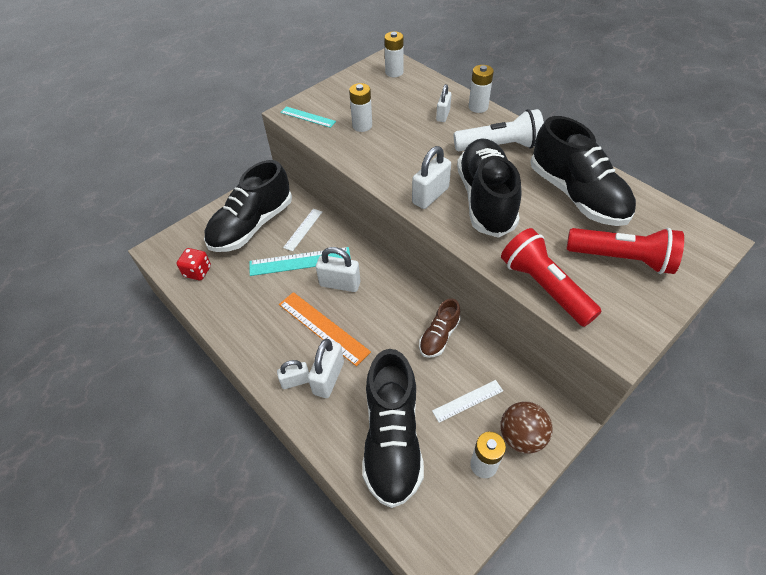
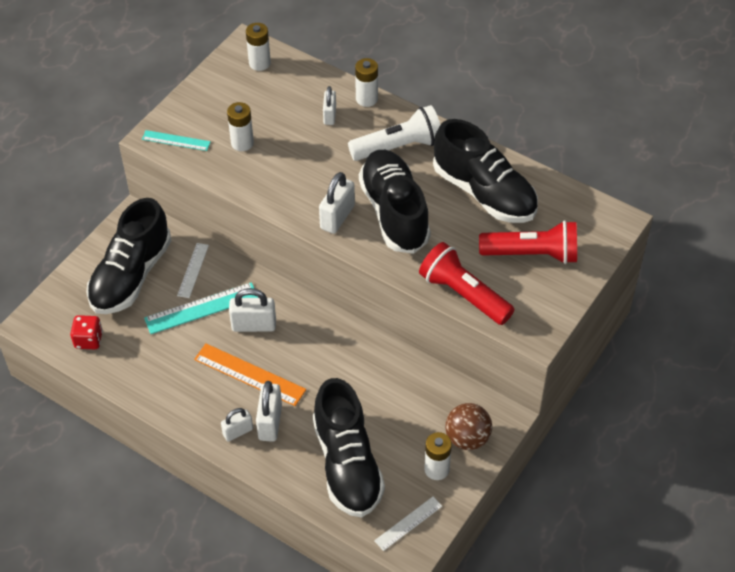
camera: 15 degrees left, 0 degrees up
brown shoe [419,298,461,358] -> none
white ruler [432,380,503,423] -> white ruler moved to [374,497,442,551]

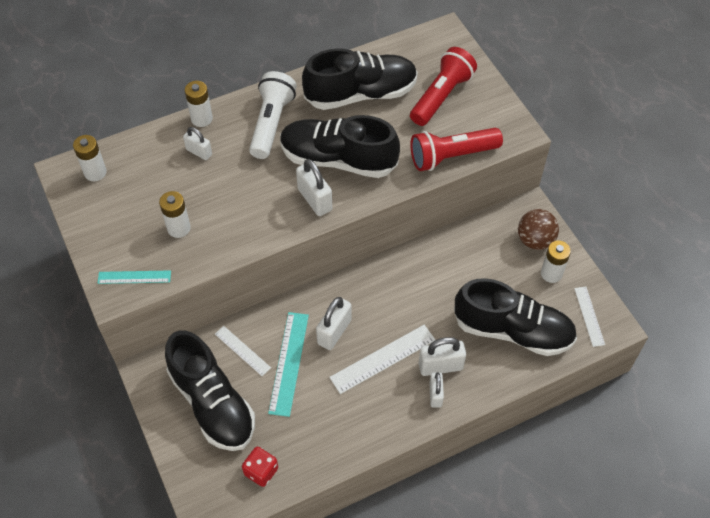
camera: 60 degrees left, 5 degrees up
turquoise ruler [142,130,211,151] -> turquoise ruler turned 45 degrees clockwise [97,270,171,284]
orange ruler [194,343,306,406] -> white ruler [329,325,435,394]
white padlock [256,381,282,442] -> white padlock turned 45 degrees counterclockwise [419,337,466,376]

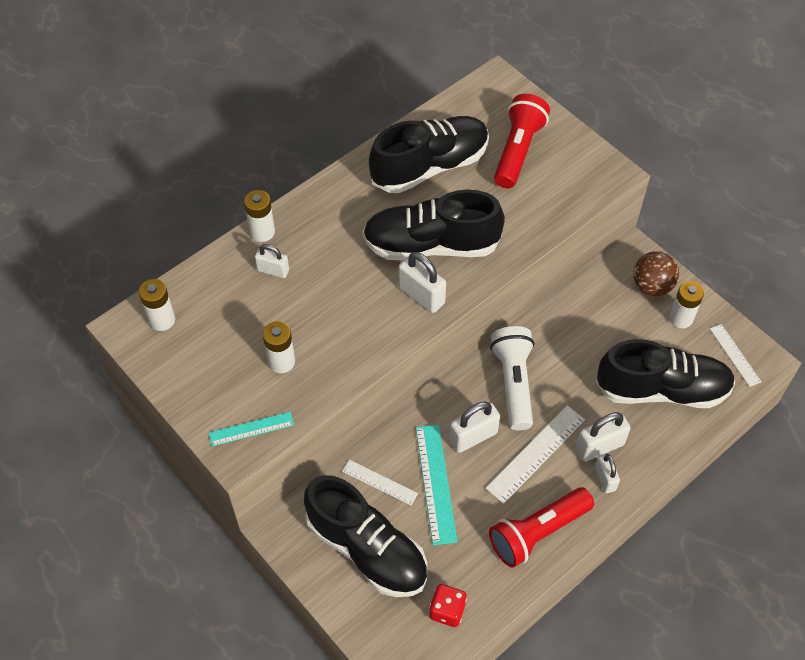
camera: 15 degrees left, 0 degrees up
white flashlight [249,71,297,159] -> white flashlight moved to [490,326,534,430]
white padlock [316,297,352,350] -> white padlock turned 45 degrees clockwise [449,401,500,453]
red flashlight [410,128,503,171] -> red flashlight moved to [489,488,594,568]

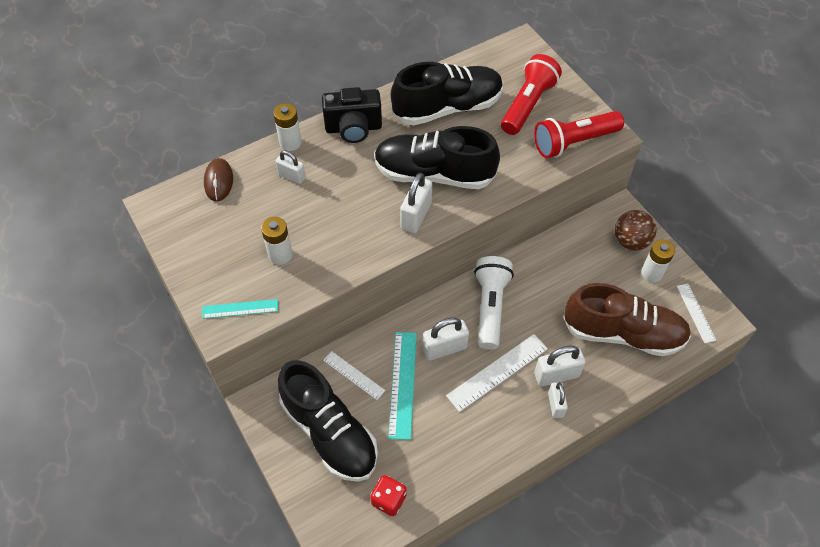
camera: 10 degrees right, 0 degrees up
white battery [139,279,175,331] -> none
white padlock [399,252,446,313] -> white padlock turned 60 degrees clockwise [400,173,433,233]
red flashlight [489,488,594,568] -> red flashlight moved to [534,111,624,158]
black shoe [596,339,735,408] -> brown shoe [563,283,691,356]
none -> brown mouse [204,158,233,201]
none -> black camera [322,87,382,143]

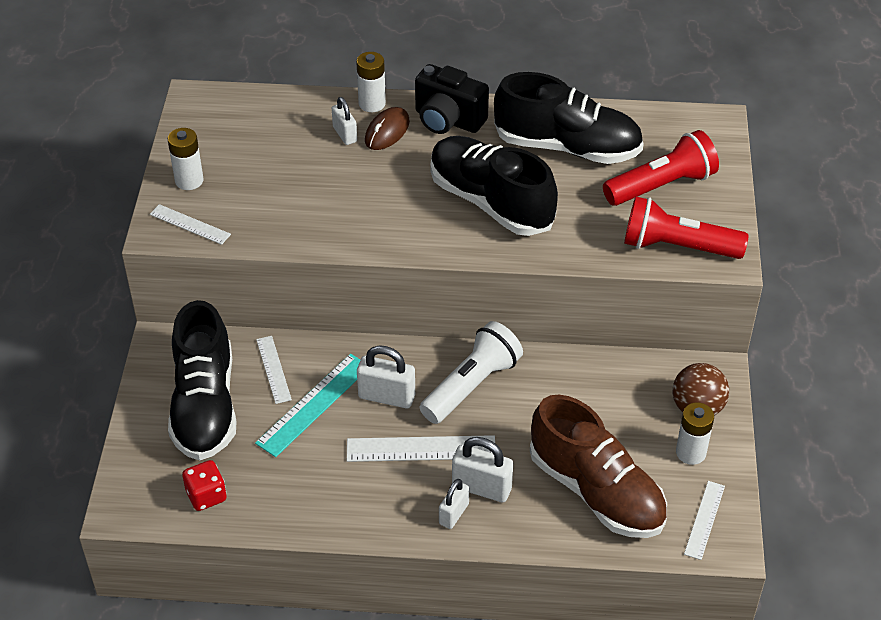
camera: 35 degrees right, 10 degrees down
turquoise ruler [202,299,278,319] -> white ruler [150,204,231,245]
brown mouse [204,158,233,201] -> brown mouse moved to [365,107,410,150]
white battery [261,217,293,265] -> white battery moved to [168,128,203,190]
white padlock [400,173,433,233] -> none

